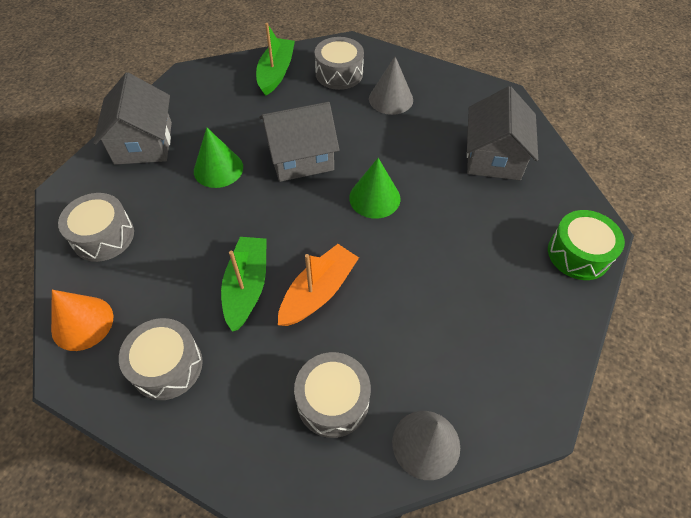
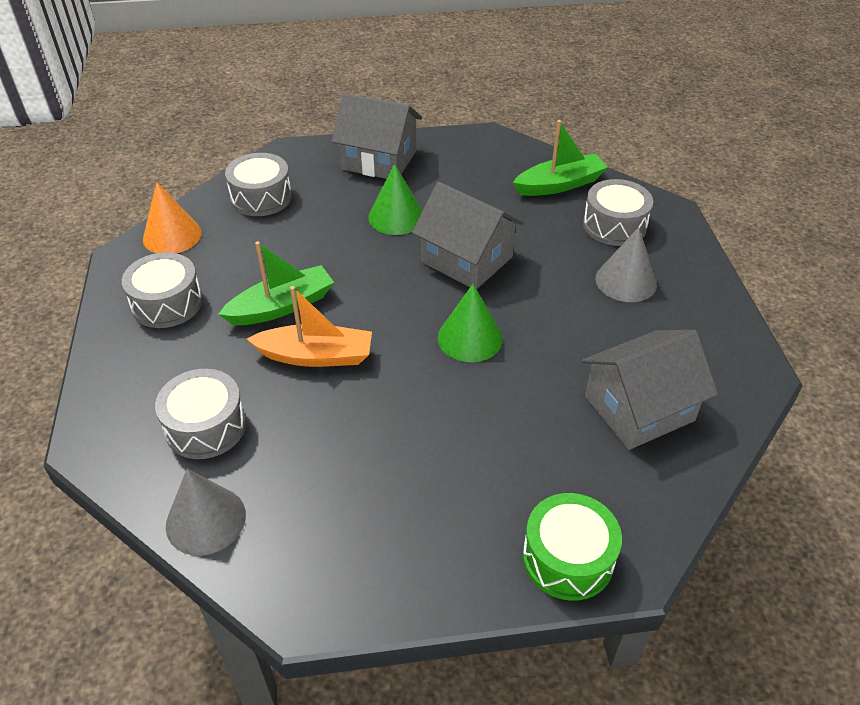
camera: 55 degrees right, 10 degrees down
grey house [93,73,172,165] -> grey house turned 60 degrees clockwise [332,93,422,179]

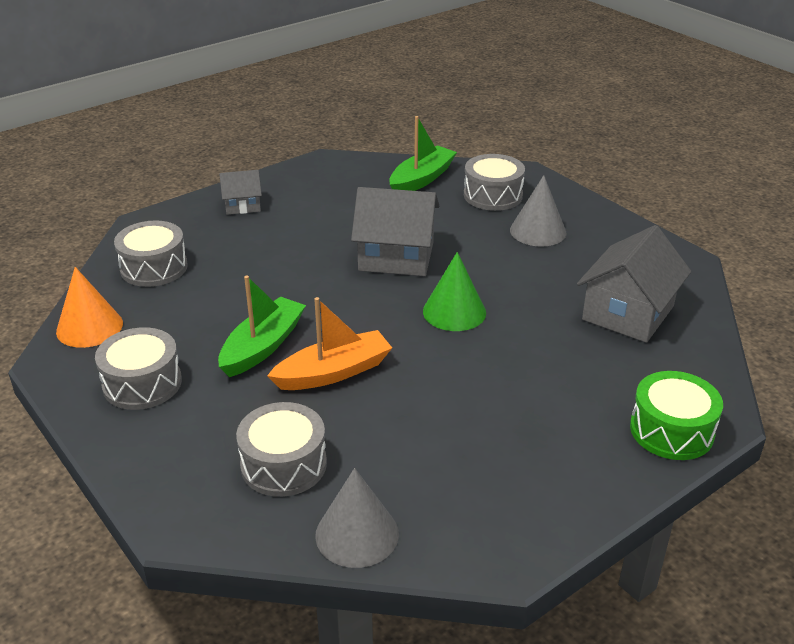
camera: 30 degrees left, 10 degrees down
grey house [332,93,422,179] -> grey house [219,170,262,215], size x0.55
green cone [368,163,422,235] -> none

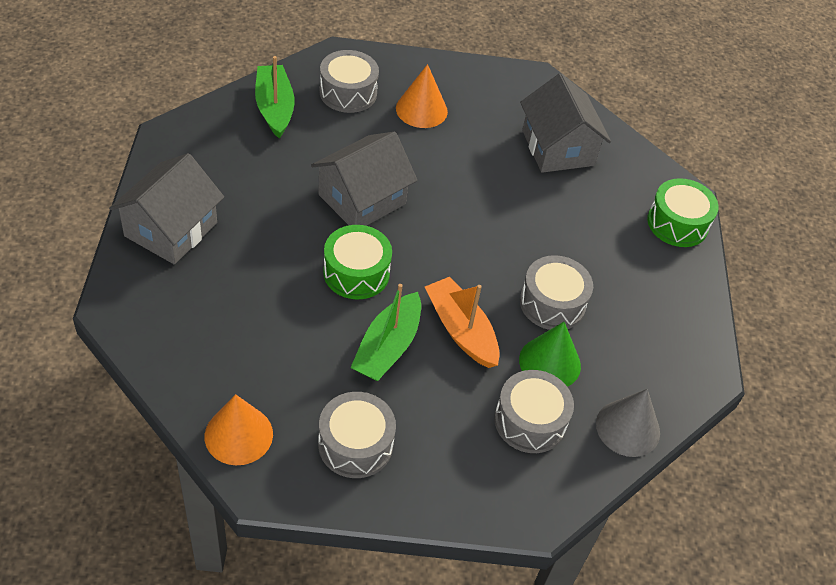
camera: 55 degrees left, 15 degrees up
grey drum [114,220,188,287] -> grey drum moved to [520,255,593,330]
green boat [218,275,306,377] -> green boat turned 135 degrees counterclockwise [350,284,421,381]
grey house [219,170,262,215] -> grey house [109,153,224,264], size x1.83
orange boat [267,297,392,390] -> orange boat turned 45 degrees counterclockwise [425,277,500,368]
green cone [423,252,486,331] -> green cone moved to [519,322,581,387]
grey cone [510,175,566,246] -> orange cone [396,64,448,128]
none -> green drum [323,225,392,299]

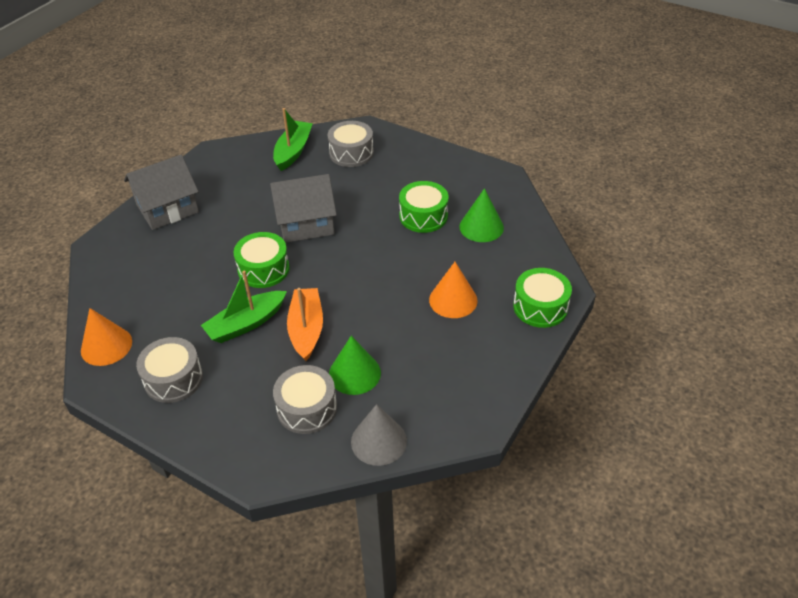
camera: 35 degrees right, 5 degrees down
orange cone [396,64,448,128] -> orange cone moved to [429,262,478,318]
grey house [520,73,611,173] -> green cone [459,188,504,242]
grey drum [520,255,593,330] -> none
none -> green drum [399,181,448,233]

